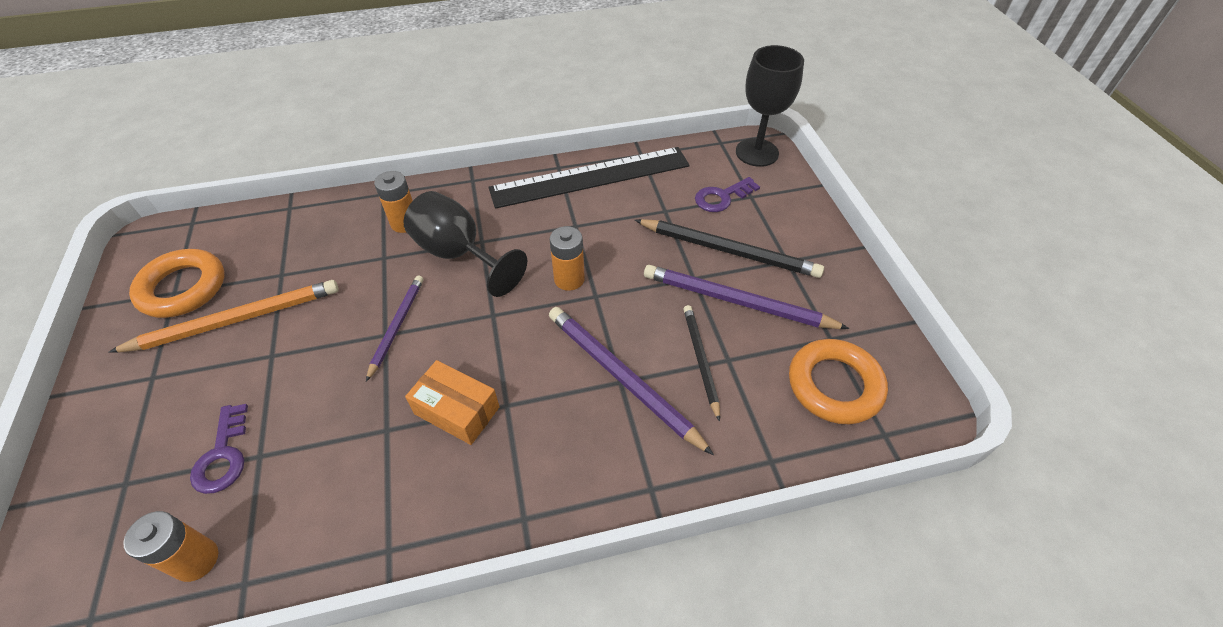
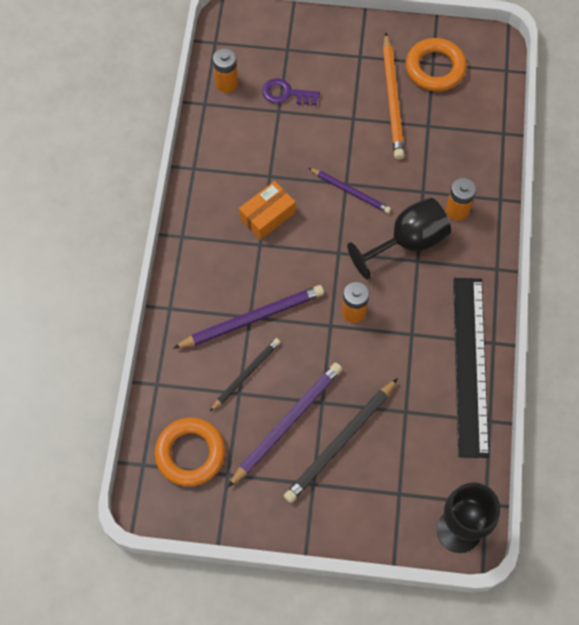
camera: 110 degrees right, 15 degrees up
black pencil [684,305,720,422] -> black pencil turned 60 degrees counterclockwise [210,338,280,411]
purple key [695,177,760,212] -> none

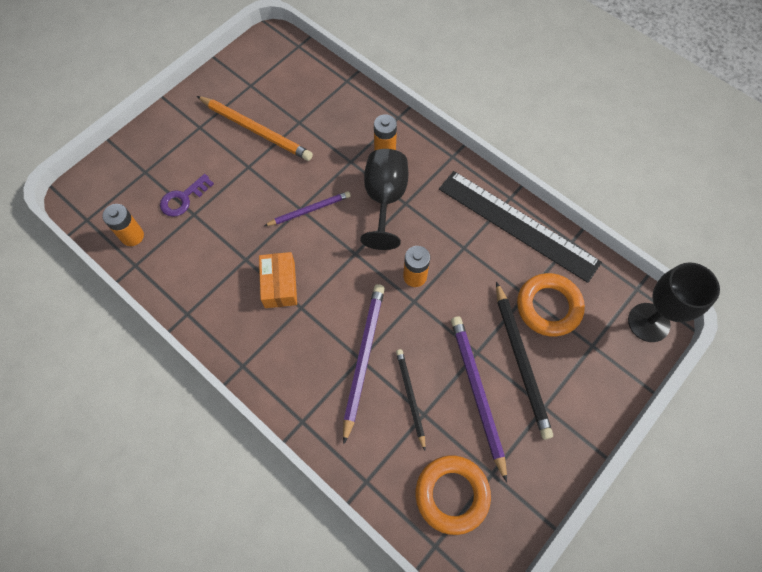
camera: 55 degrees left, 0 degrees up
orange ring [406,38,467,91] -> orange ring moved to [517,273,585,336]

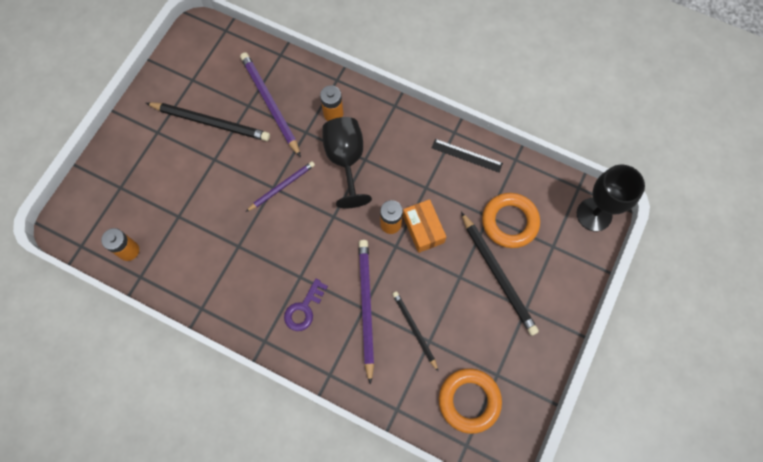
camera: 15 degrees left, 5 degrees up
purple key [160,174,214,217] -> purple key moved to [284,279,328,331]
orange pencil [197,96,313,161] -> black pencil [146,102,270,141]
orange box [259,252,297,308] -> orange box moved to [403,199,446,253]
black ruler [439,171,602,283] -> black ruler [432,139,503,173], size x0.46
purple pencil [451,316,507,482] -> purple pencil moved to [240,52,301,157]

